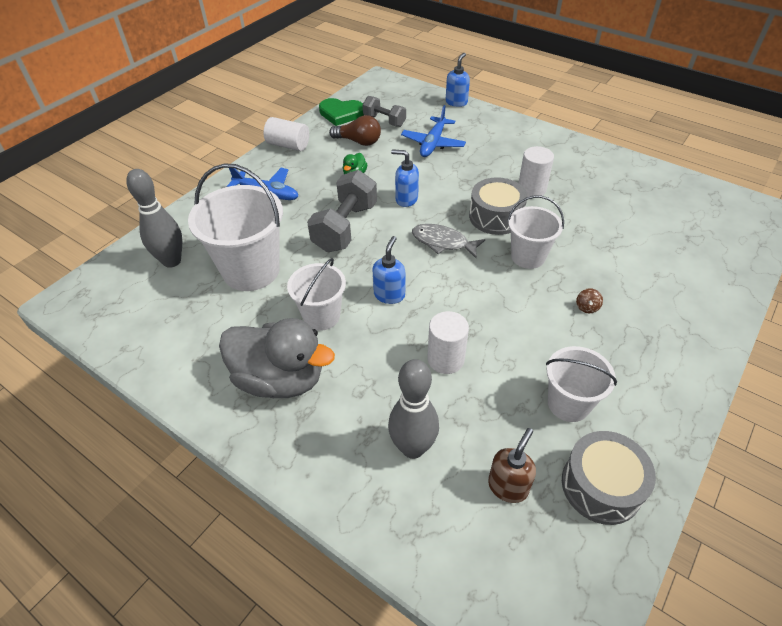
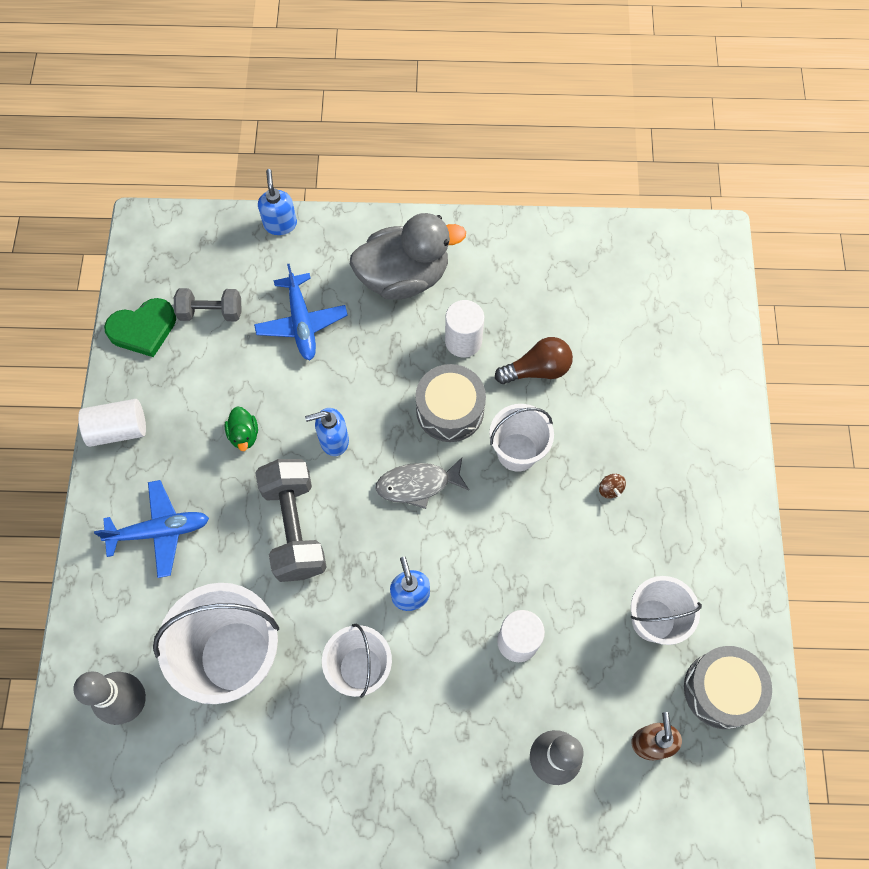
camera: 35 degrees left, 20 degrees up
grey duck [219,318,335,398] -> grey duck moved to [350,213,466,300]
brown light bulb [329,115,381,146] -> brown light bulb moved to [495,337,573,384]

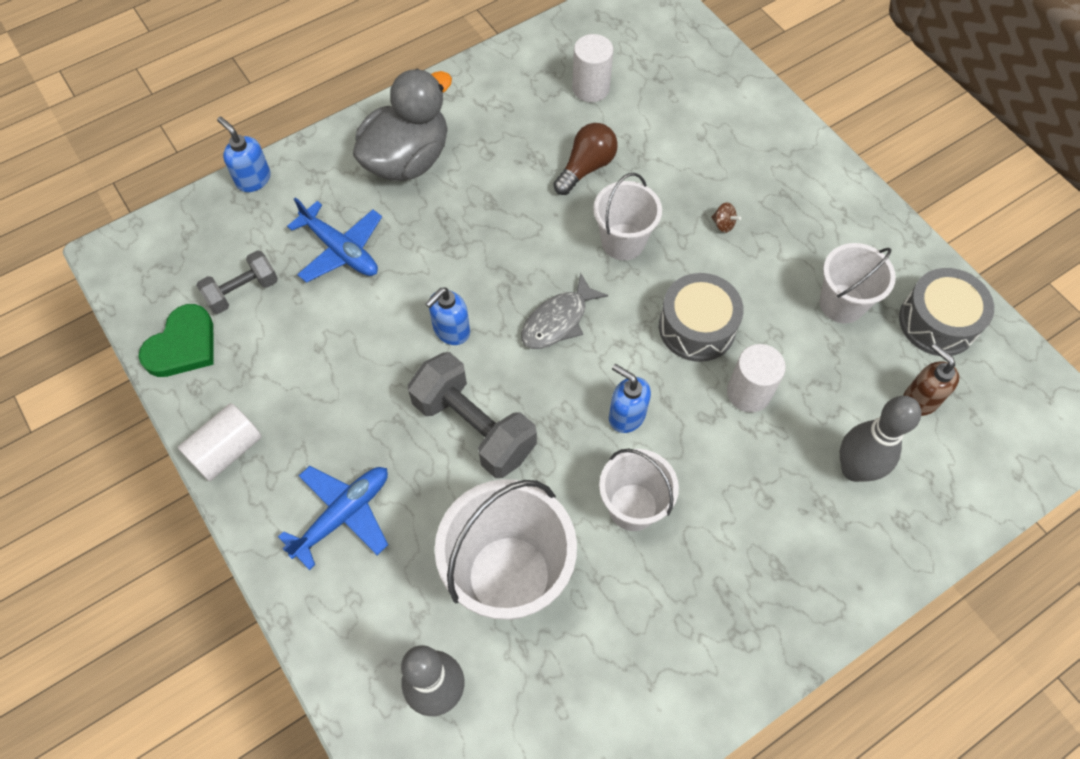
camera: 35 degrees left, 5 degrees down
green duck [225,406,258,451] -> none
grey drum [415,364,486,442] -> grey drum moved to [659,273,744,362]
white cylinder [445,300,484,358] -> white cylinder moved to [572,34,613,102]

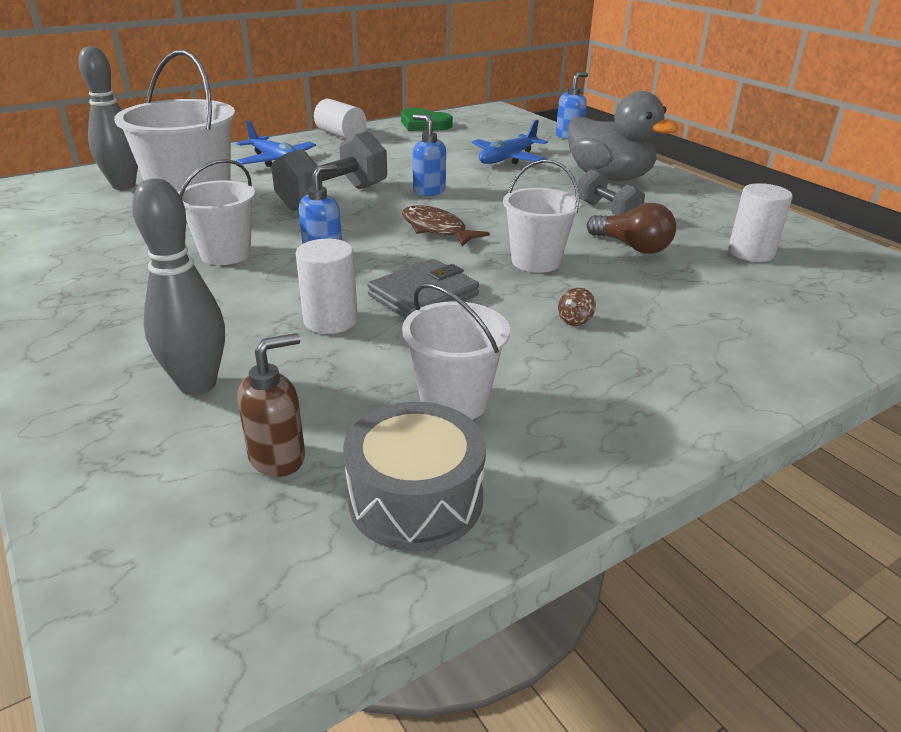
camera: 90 degrees right, 30 degrees down
grey dumbbell [196,250,278,314] -> grey dumbbell moved to [577,169,645,215]
grey fish [521,273,608,349] -> brown fish [402,205,490,247]
grey drum [659,273,744,362] -> grey wallet [367,259,479,319]

